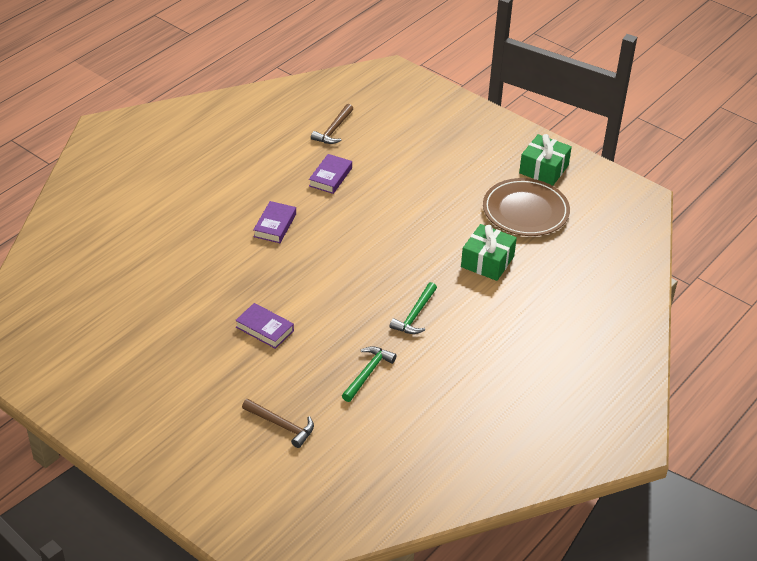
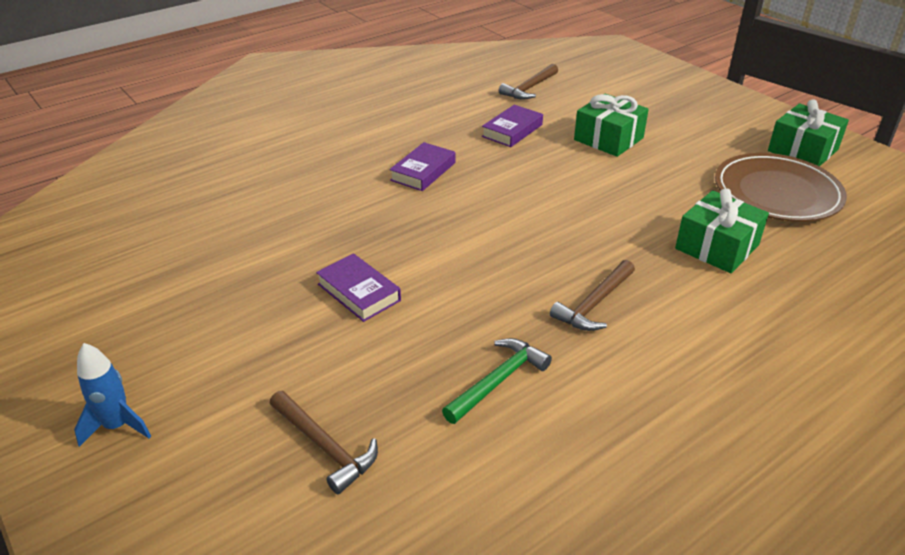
camera: 15 degrees right, 5 degrees down
green hammer [390,282,437,334] -> brown hammer [550,260,635,331]
none -> blue rocket [74,343,151,447]
none -> green gift [574,93,649,157]

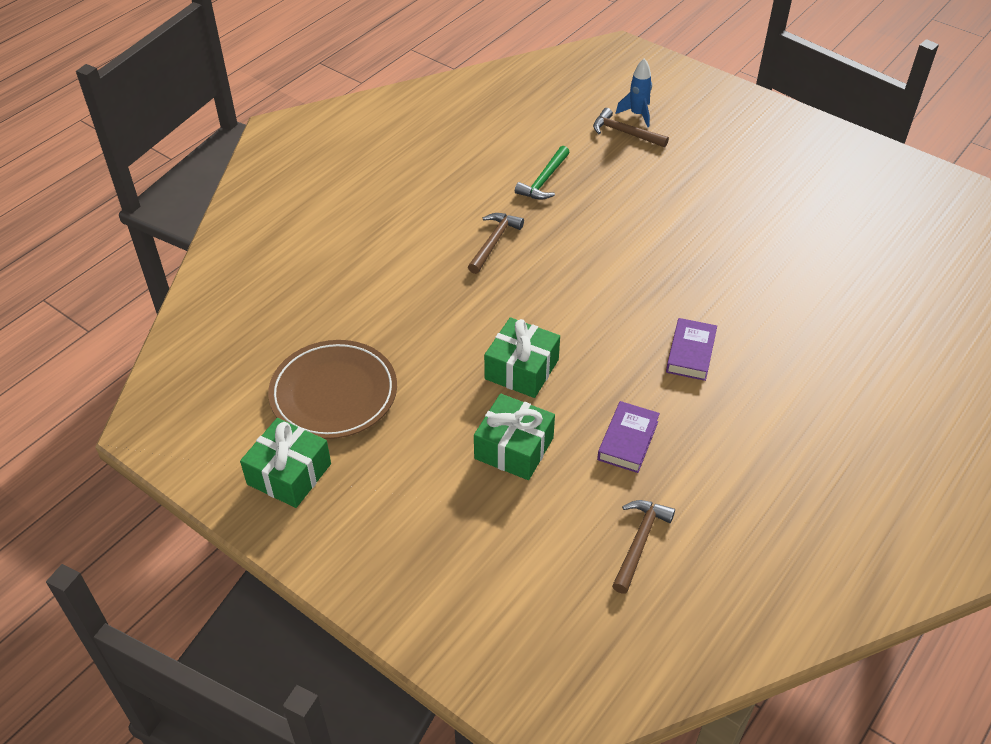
camera: 165 degrees right, 10 degrees up
blue rocket [74,343,151,447] -> blue rocket moved to [616,58,652,127]
purple book [316,253,401,322] -> none
green gift [675,188,769,273] -> green gift moved to [484,317,560,398]

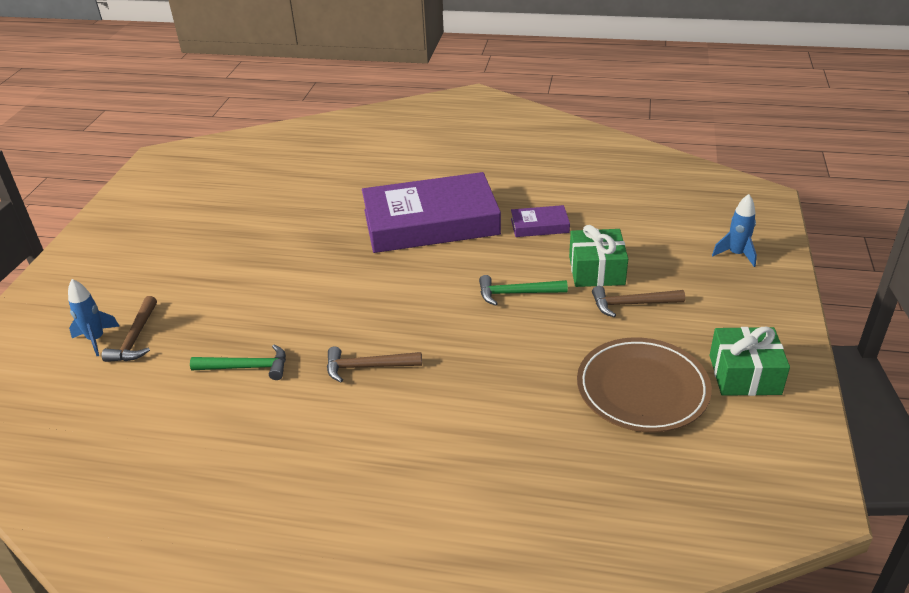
camera: 115 degrees left, 10 degrees down
green gift [484,317,560,398] -> green hammer [479,275,568,306]
brown hammer [612,500,675,594] -> brown hammer moved to [592,286,685,317]
purple book [666,318,717,381] -> purple book [362,172,501,253], size x2.36
none -> blue rocket [712,194,757,267]

